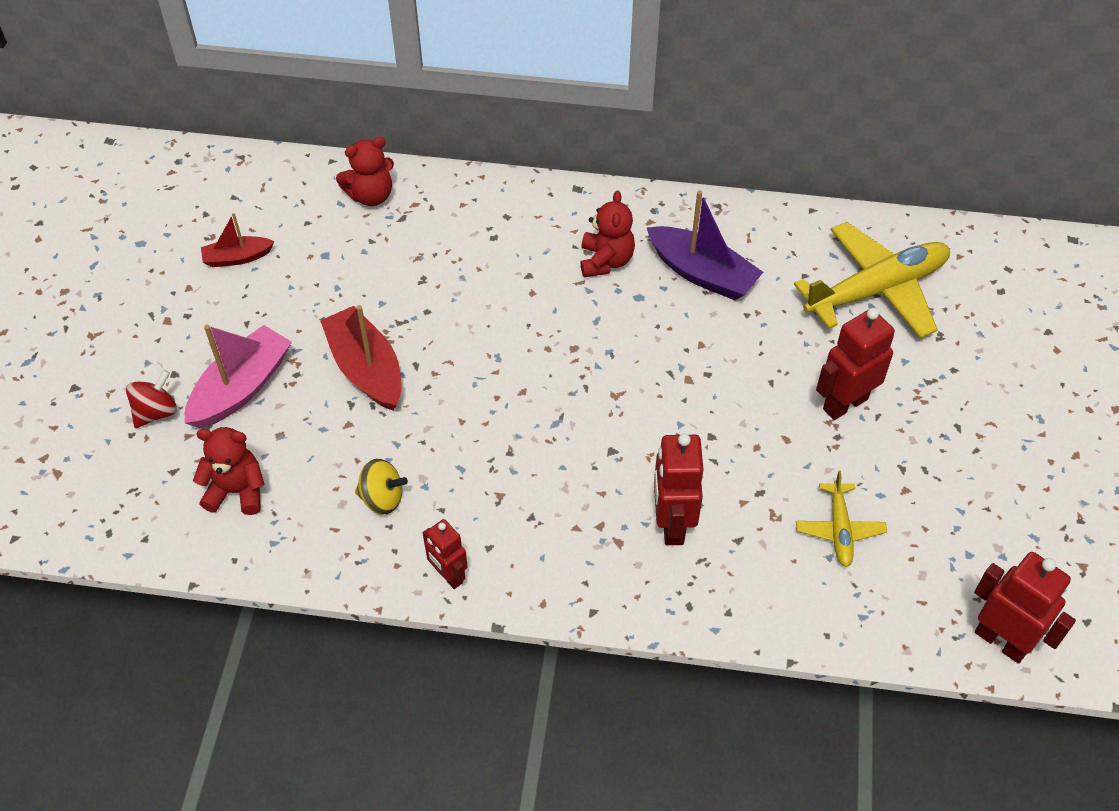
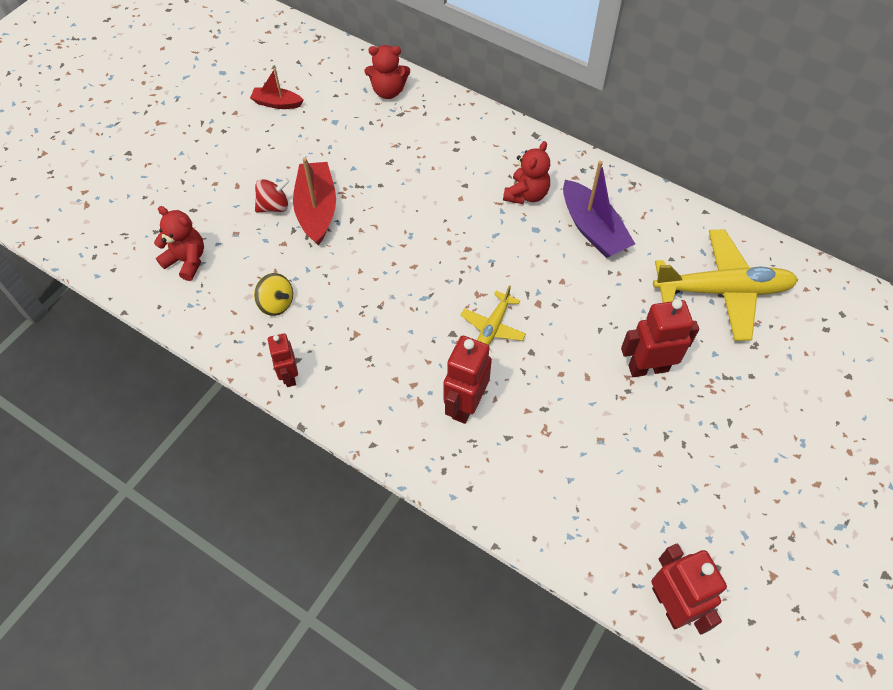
camera: 25 degrees right, 5 degrees up
red spinning top [126,370,177,428] -> red spinning top moved to [255,178,290,212]
pink boat [184,325,292,428] -> none
yellow plane [796,471,887,567] -> yellow plane moved to [461,285,526,345]

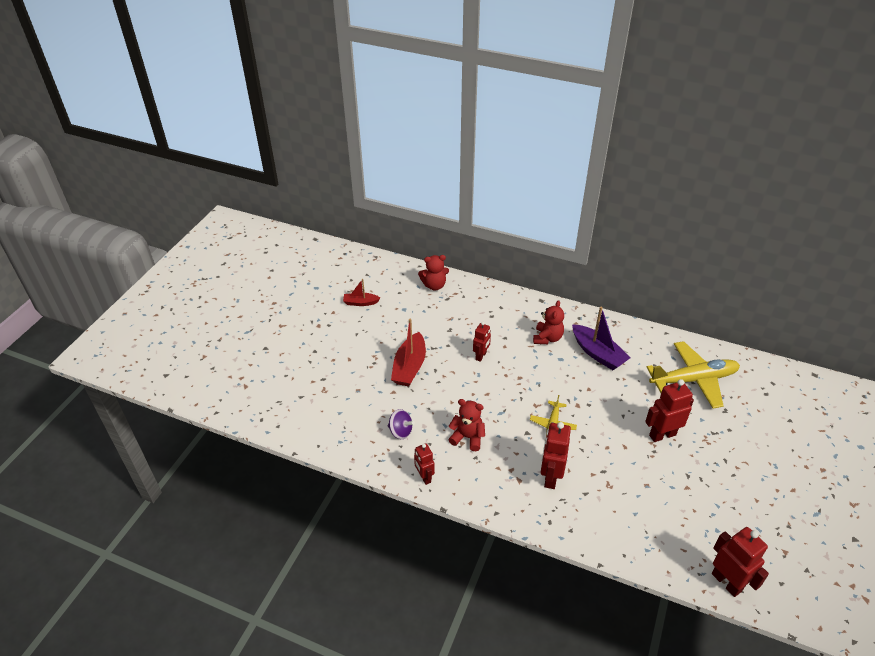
camera: 10 degrees left, 15 degrees down
red teddy bear [154,206,204,281] -> red teddy bear moved to [448,399,485,451]
yellow spinning top [254,273,293,316] -> purple spinning top [388,409,415,439]
red spinning top [255,178,290,212] -> none
red boat [293,158,336,245] -> red boat turned 150 degrees counterclockwise [391,319,426,386]
none -> red robot [473,322,491,362]

